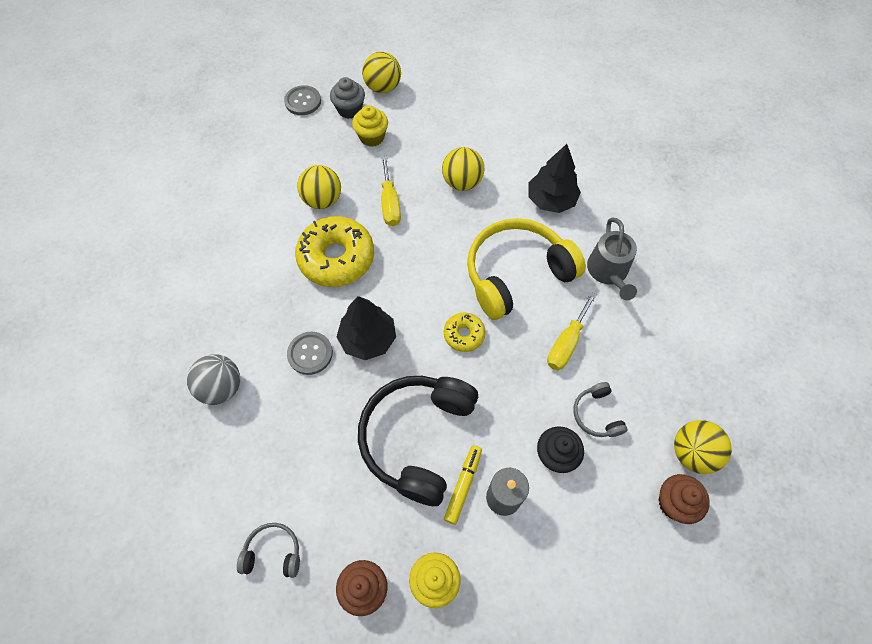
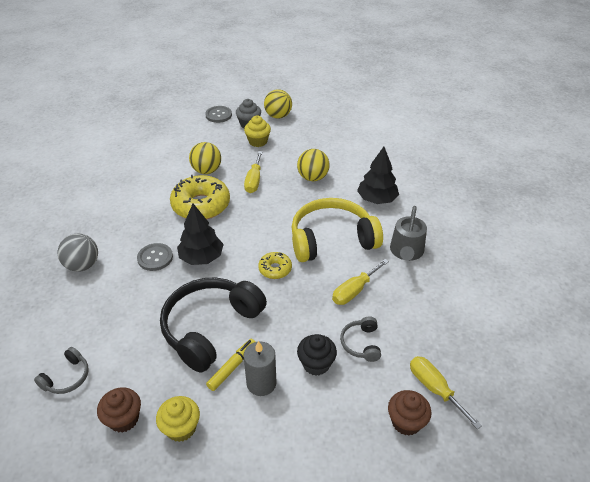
camera: 15 degrees right, 20 degrees down
grey headphones [237,523,300,578] -> grey headphones turned 105 degrees clockwise [34,347,89,394]
yellow ball [674,420,732,474] -> yellow screwdriver [410,356,482,430]

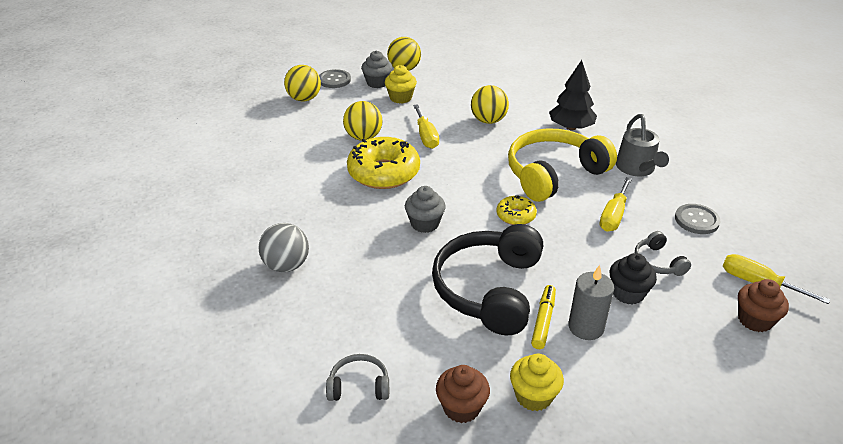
camera: 20 degrees left, 5 degrees down
grey headphones [34,347,89,394] -> grey headphones turned 105 degrees counterclockwise [326,354,389,401]
grey button [137,243,173,271] -> grey button moved to [675,204,720,234]
black tree [177,204,224,265] -> grey cupcake [405,186,446,233]
none -> yellow ball [284,65,321,101]

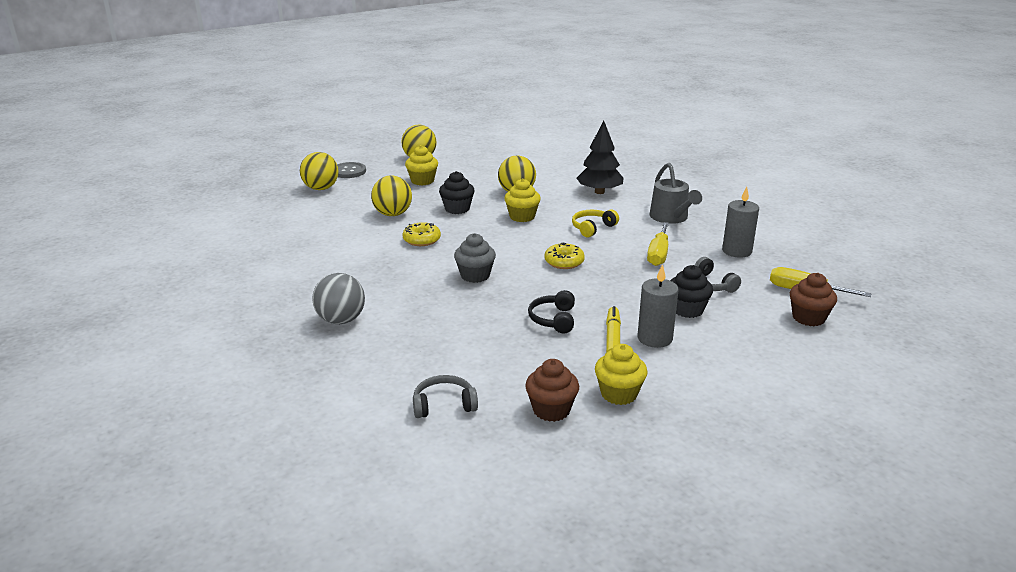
camera: 10 degrees left, 10 degrees down
yellow donut [347,137,420,189] -> yellow donut [403,222,441,246], size x0.51
grey cupcake [361,51,392,88] -> none
yellow screwdriver [413,104,439,149] -> black cupcake [439,171,475,214]
black headphones [432,224,543,335] -> black headphones [528,290,575,334], size x0.45
yellow headphones [508,128,617,202] -> yellow headphones [572,209,619,237], size x0.45
grey button [675,204,720,234] -> grey candle [722,187,759,258]
none -> yellow cupcake [504,178,541,222]

